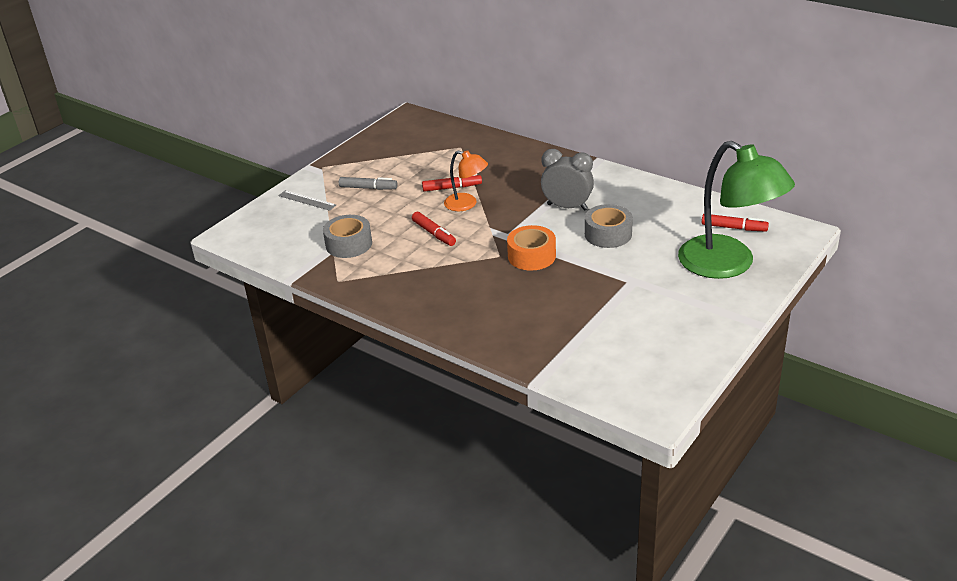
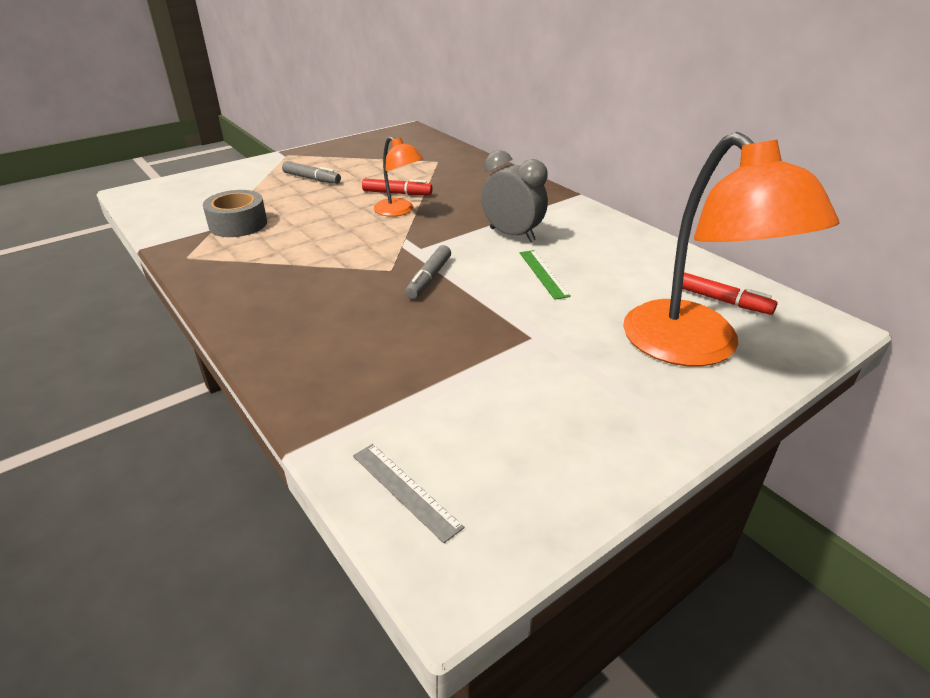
camera: 15 degrees right, 0 degrees up
grey ruler [278,190,336,211] -> grey ruler moved to [353,444,464,543]
red marker [412,212,456,246] -> none
orange tape [507,225,556,271] -> grey marker [405,245,451,299]
grey tape [585,204,633,248] -> green ruler [520,250,571,300]
green lamp [678,141,795,279] -> orange lamp [623,132,839,367]

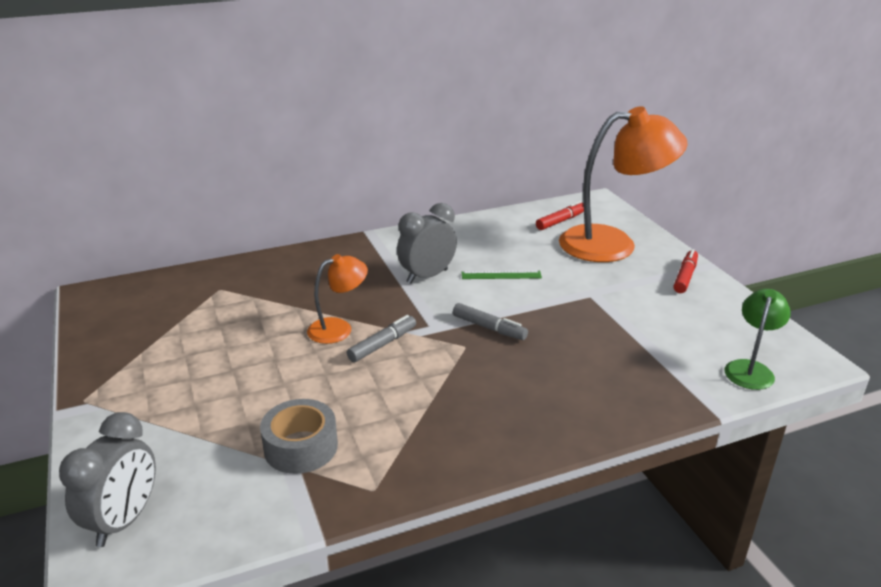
camera: 75 degrees left, 5 degrees down
grey marker [282,161,341,184] -> grey marker moved to [347,315,416,362]
grey ruler [353,444,464,543] -> green lamp [725,289,791,390]
red marker [362,179,433,195] -> red marker moved to [673,249,698,293]
none -> grey clock [59,412,156,547]

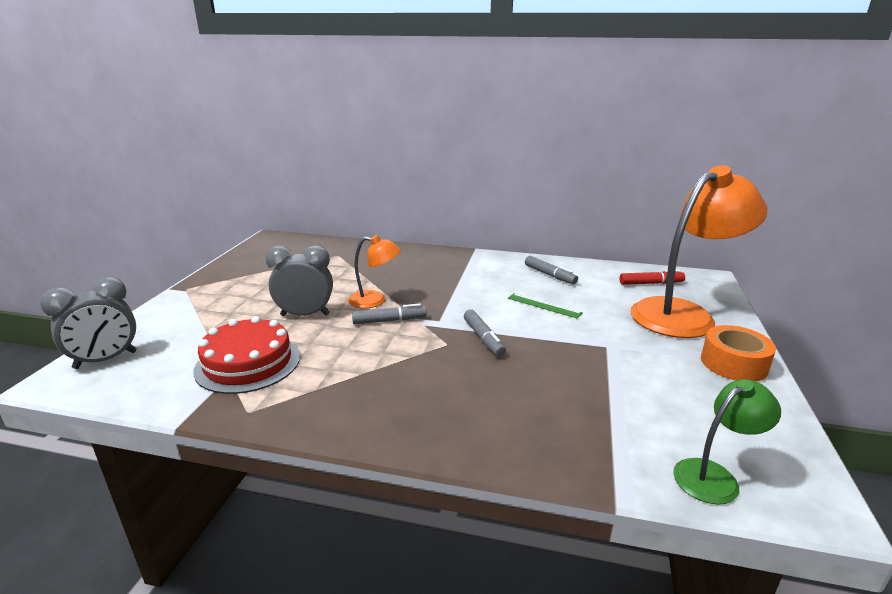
camera: 35 degrees right, 5 degrees down
grey tape [260,399,338,474] -> red cake [193,316,300,394]
grey clock [397,203,457,284] -> grey clock moved to [266,245,333,316]
orange lamp [559,106,688,262] -> orange lamp turned 60 degrees counterclockwise [630,165,767,338]
red marker [673,249,698,293] -> orange tape [701,325,776,381]
none -> grey marker [525,256,578,284]

